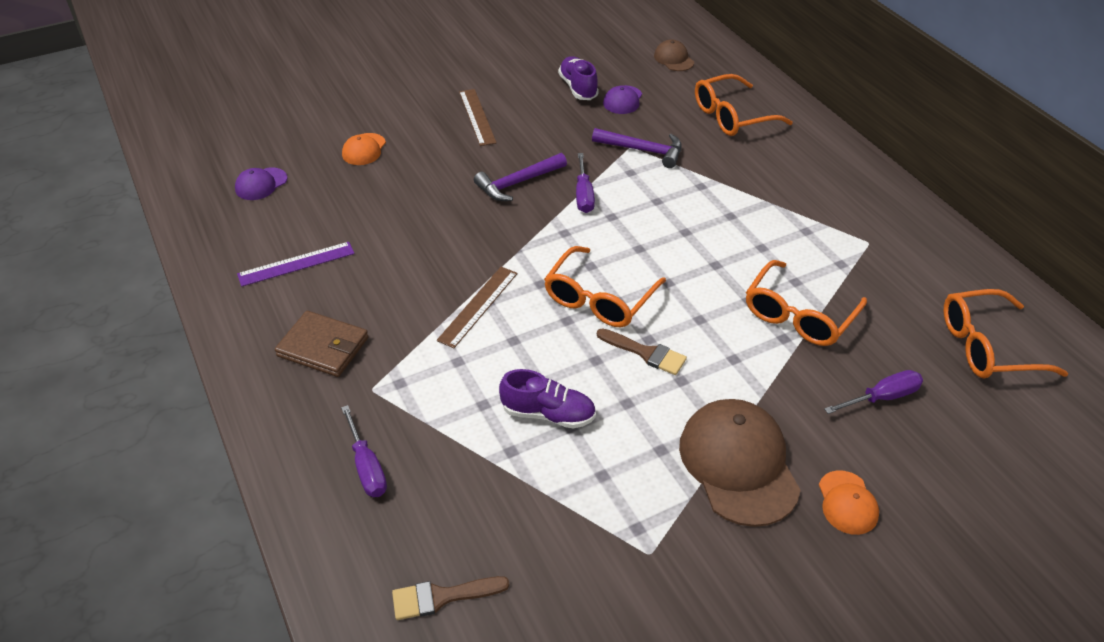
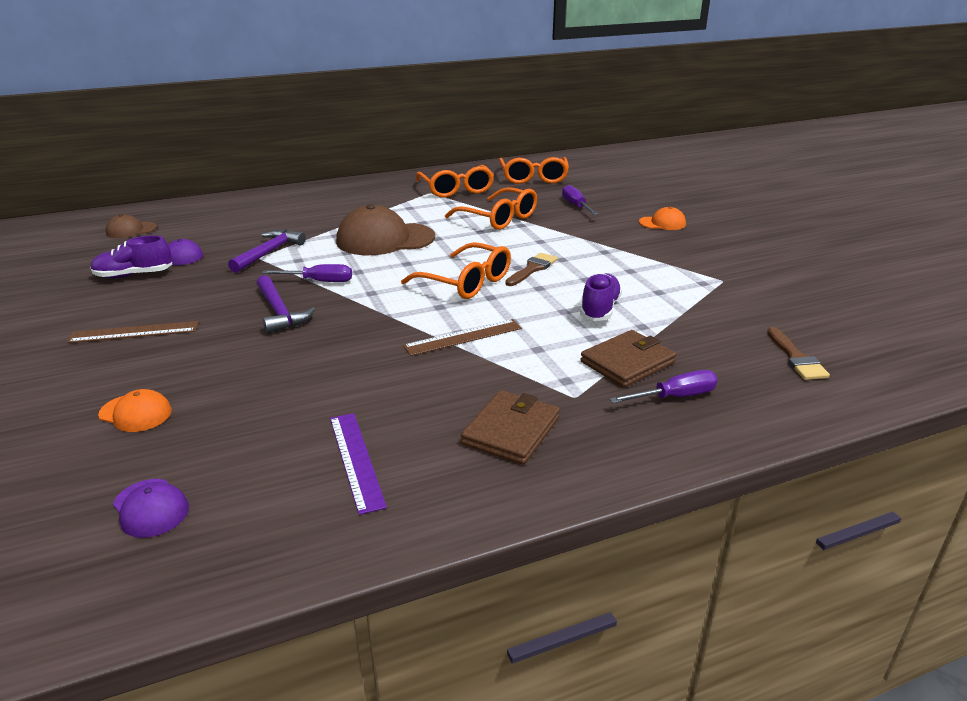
camera: 85 degrees left, 15 degrees down
brown ruler [437,267,518,348] -> brown ruler turned 60 degrees counterclockwise [403,319,522,356]
brown cap [679,399,801,527] -> brown cap moved to [336,204,435,255]
orange glasses [695,74,793,136] -> orange glasses moved to [416,165,494,198]
none -> brown wallet [580,330,676,387]

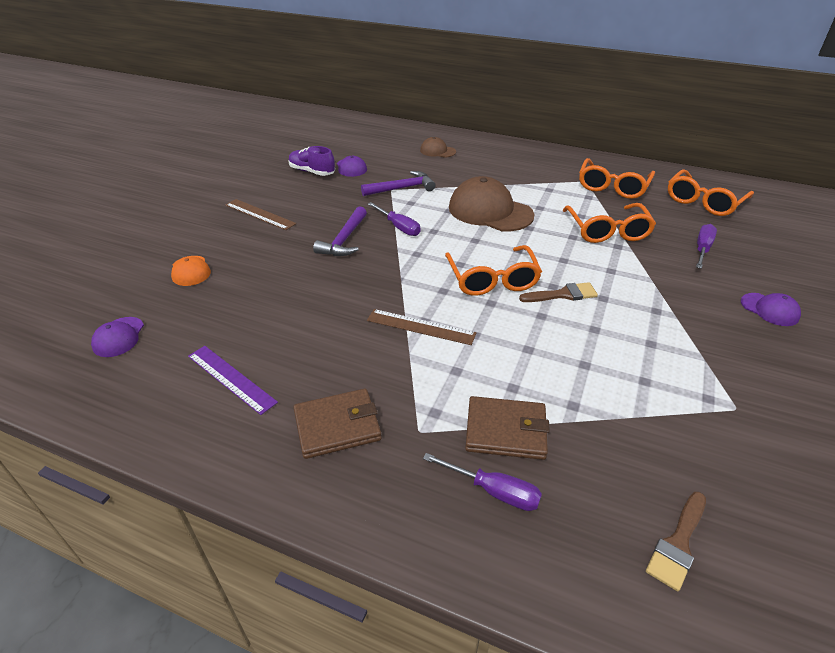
camera: 45 degrees right, 10 degrees up
brown cap [105,214,157,238] -> brown cap moved to [420,137,456,158]
purple ruler [330,413,387,515] -> purple ruler turned 75 degrees counterclockwise [188,346,278,415]
purple shoe [580,273,622,321] -> none
orange cap [639,207,686,230] -> purple cap [741,293,801,326]

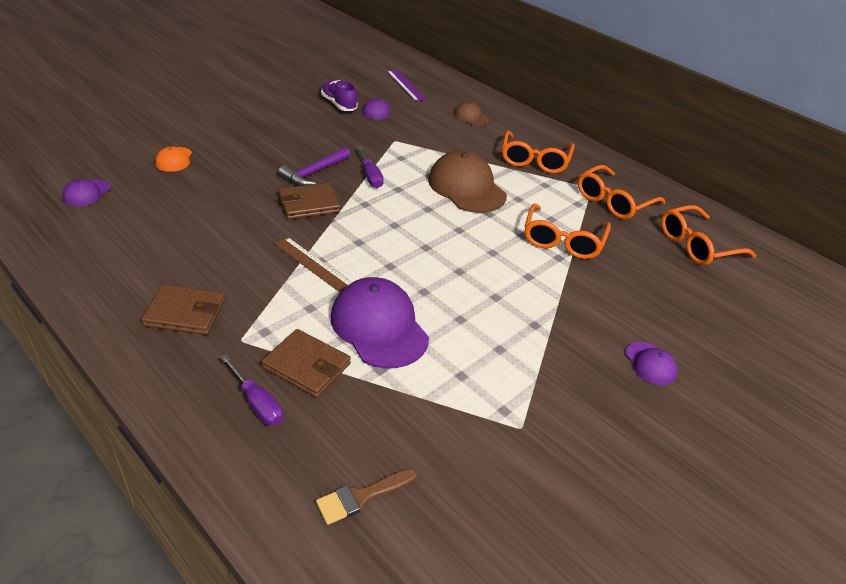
camera: 20 degrees right, 0 degrees up
purple ruler [188,346,278,415] -> purple ruler moved to [387,70,427,102]
brown ruler [226,199,296,230] -> none
purple hammer [361,171,436,196] -> none
orange glasses [445,245,542,296] -> orange glasses moved to [502,131,575,173]
brown brush [519,282,598,302] -> none
purple screwdriver [696,224,717,269] -> none
none -> brown wallet [278,183,340,219]
none -> purple cap [331,277,429,369]

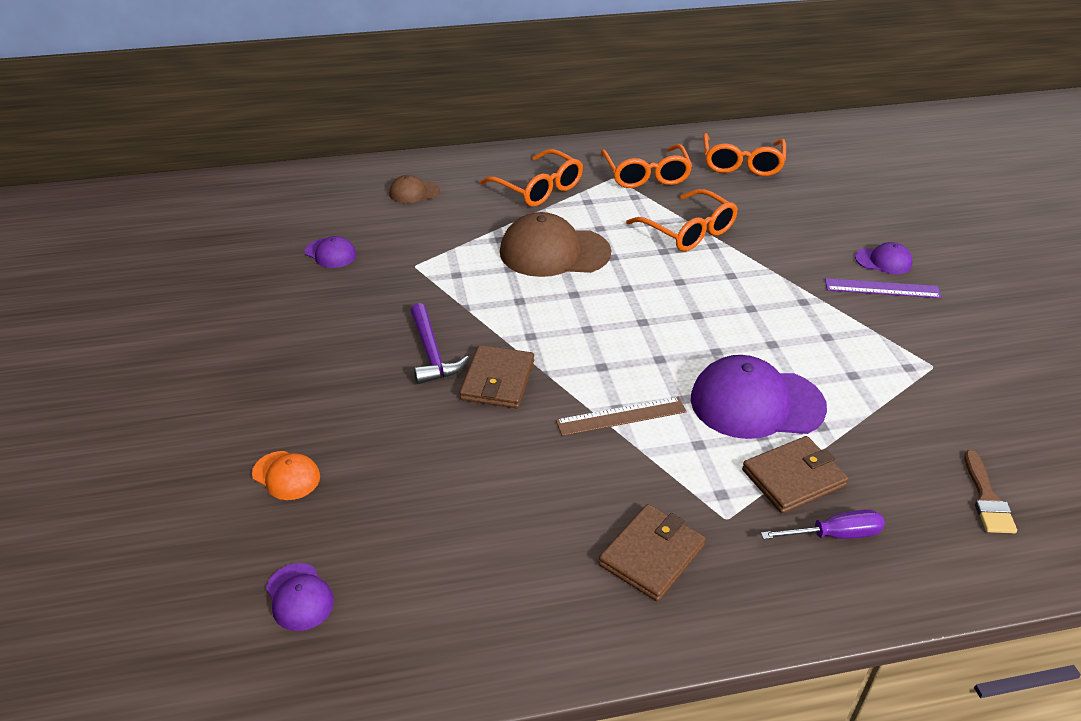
camera: 55 degrees left, 0 degrees up
purple shoe [321,80,358,111] -> none
purple screwdriver [357,146,384,188] -> none
purple ruler [387,70,427,102] -> purple ruler moved to [825,278,942,298]

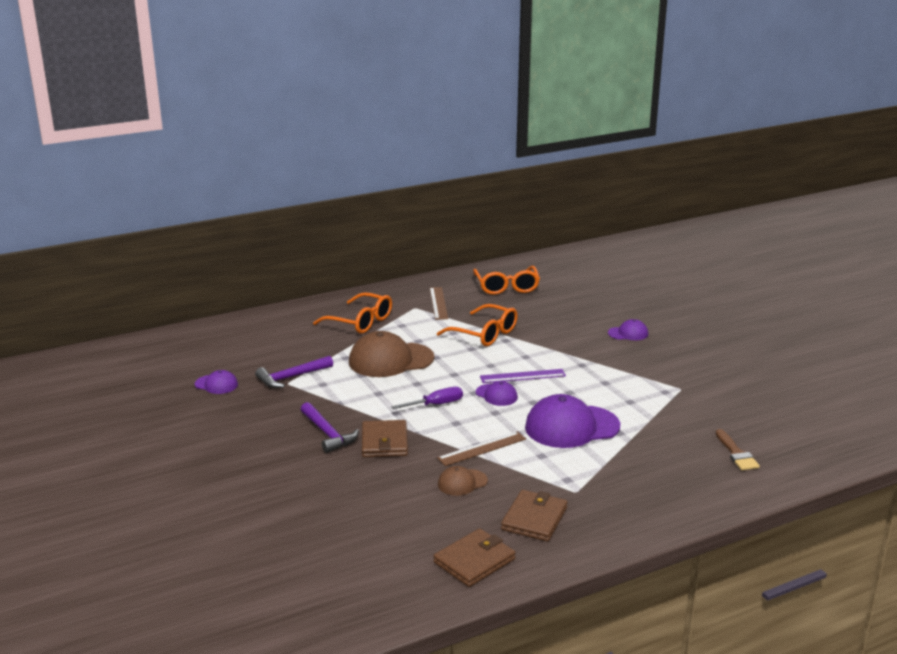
camera: 15 degrees left, 15 degrees down
orange cap [252,451,320,500] -> none
purple cap [266,563,334,631] -> purple cap moved to [476,381,518,406]
brown cap [389,175,440,203] -> brown cap moved to [438,466,488,496]
orange glasses [601,144,692,188] -> brown ruler [430,287,448,320]
brown wallet [742,436,849,514] -> brown wallet moved to [434,528,516,587]
purple screwdriver [761,509,885,539] -> purple screwdriver moved to [391,386,463,409]
purple ruler [825,278,942,298] -> purple ruler moved to [480,369,566,383]
none -> purple hammer [255,356,333,388]

